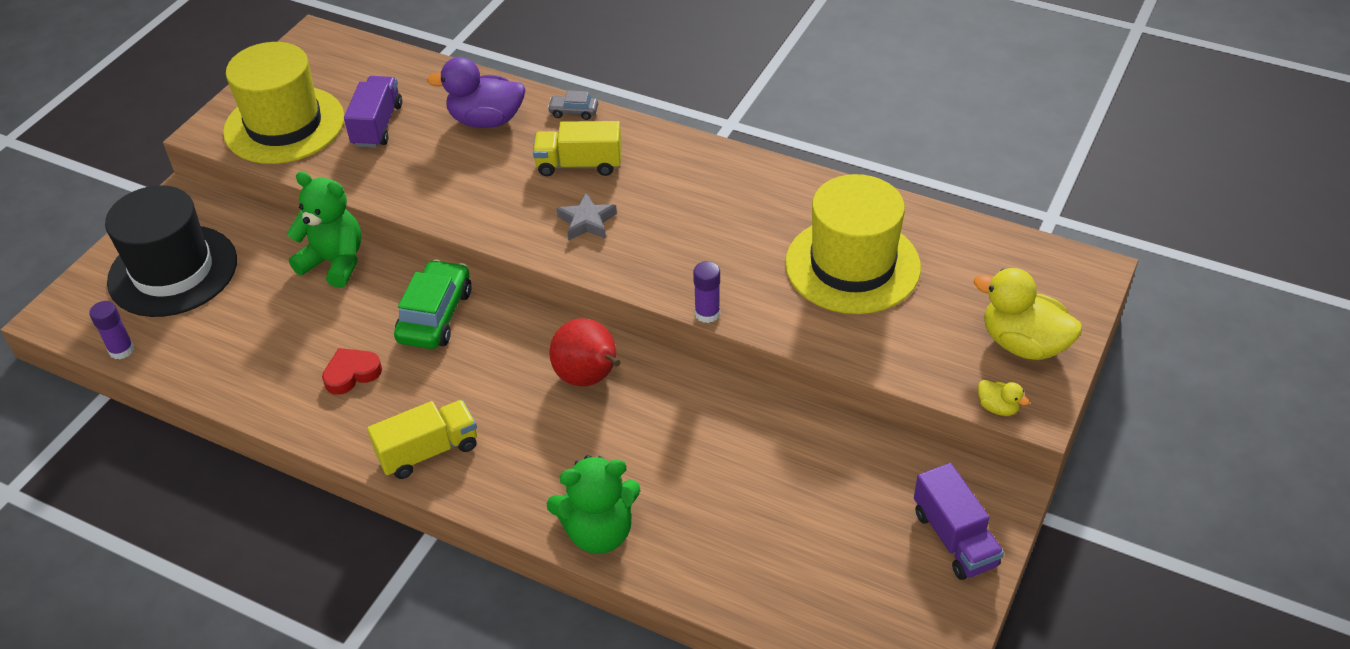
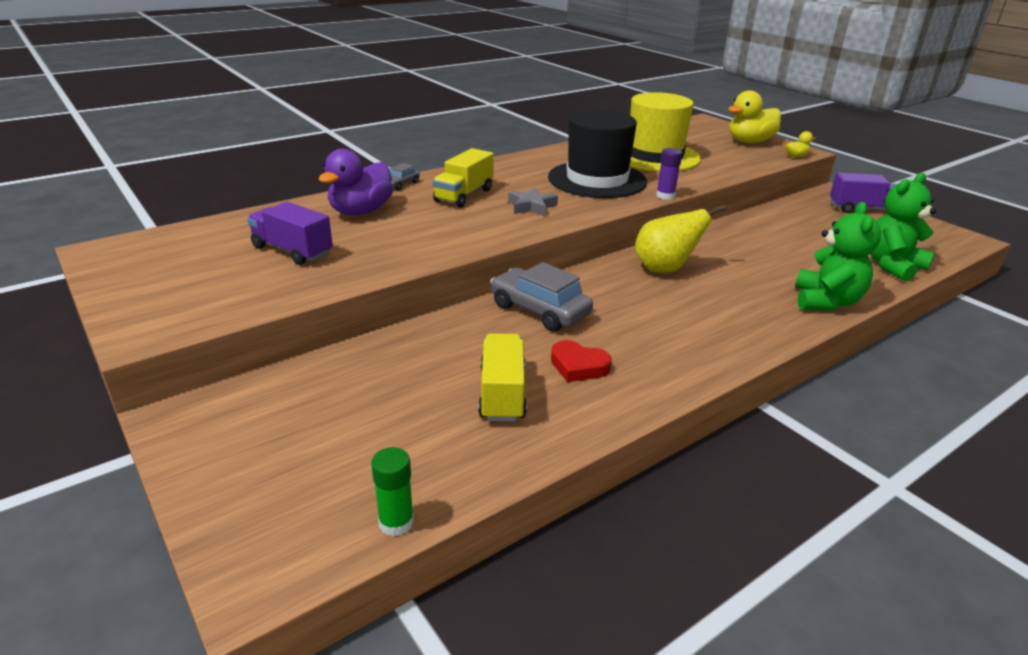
camera: 65 degrees left, 15 degrees down
purple glue stick [89,301,134,360] -> green glue stick [371,447,414,536]
black hat [105,185,237,317] -> black hat moved to [548,110,647,198]
yellow hat [223,42,344,164] -> none
green teddy bear [287,171,361,288] -> green teddy bear moved to [870,173,936,281]
red heart [322,348,382,395] -> red heart turned 60 degrees counterclockwise [551,340,612,382]
yellow truck [367,400,477,479] -> yellow truck moved to [478,333,527,422]
green car [394,260,472,349] -> grey car [490,262,593,332]
red pear [549,318,621,386] -> yellow pear [635,205,726,273]

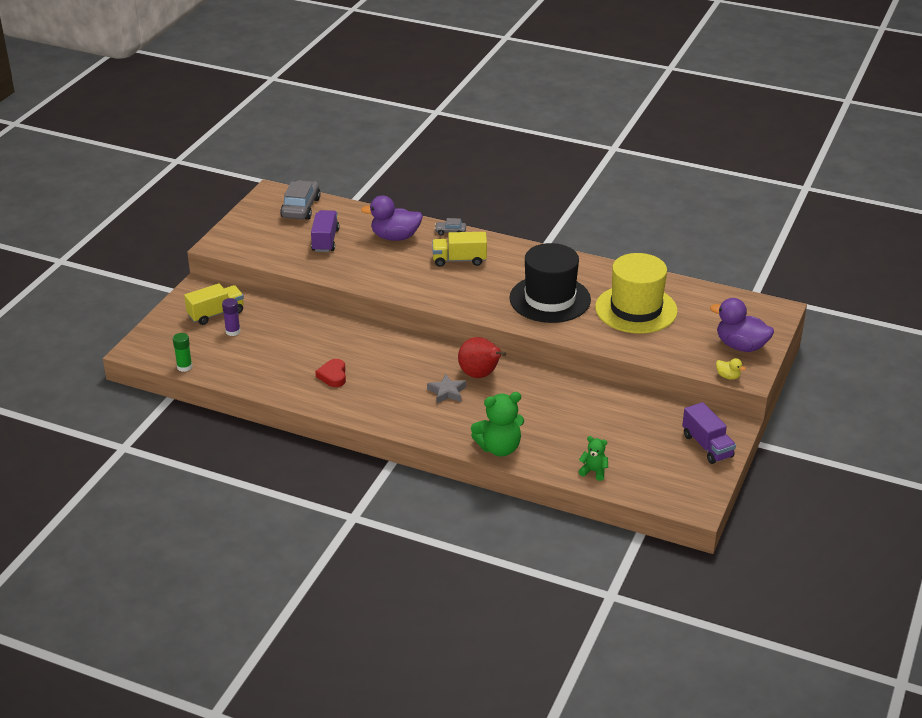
camera: 60 degrees right, 5 degrees up
yellow truck [478,333,527,422] -> yellow truck moved to [184,283,244,325]
grey car [490,262,593,332] -> grey car moved to [280,180,321,220]
grey star [508,187,558,216] -> grey star moved to [427,374,466,403]
yellow pear [635,205,726,273] -> red pear [458,337,506,378]
purple glue stick [656,148,682,200] -> purple glue stick moved to [222,298,241,336]
yellow duck [728,90,781,143] -> purple duck [710,298,774,352]
green teddy bear [870,173,936,281] -> green teddy bear [578,436,608,481], size x0.54

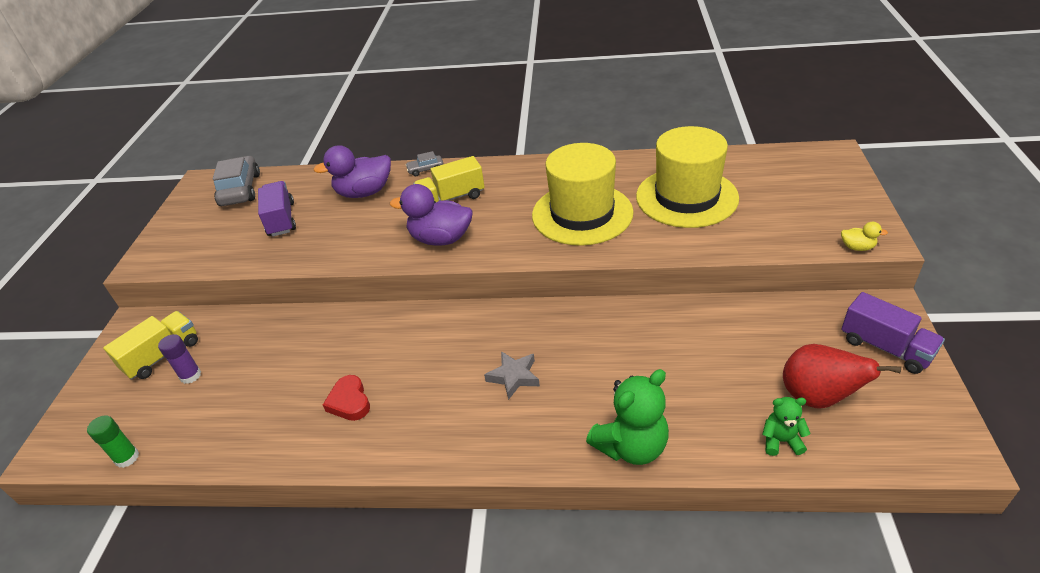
camera: 15 degrees left, 5 degrees up
red pear [458,337,506,378] -> red pear moved to [783,344,901,409]
black hat [509,243,591,323] -> yellow hat [532,143,634,246]
purple duck [710,298,774,352] -> purple duck moved to [390,184,472,246]

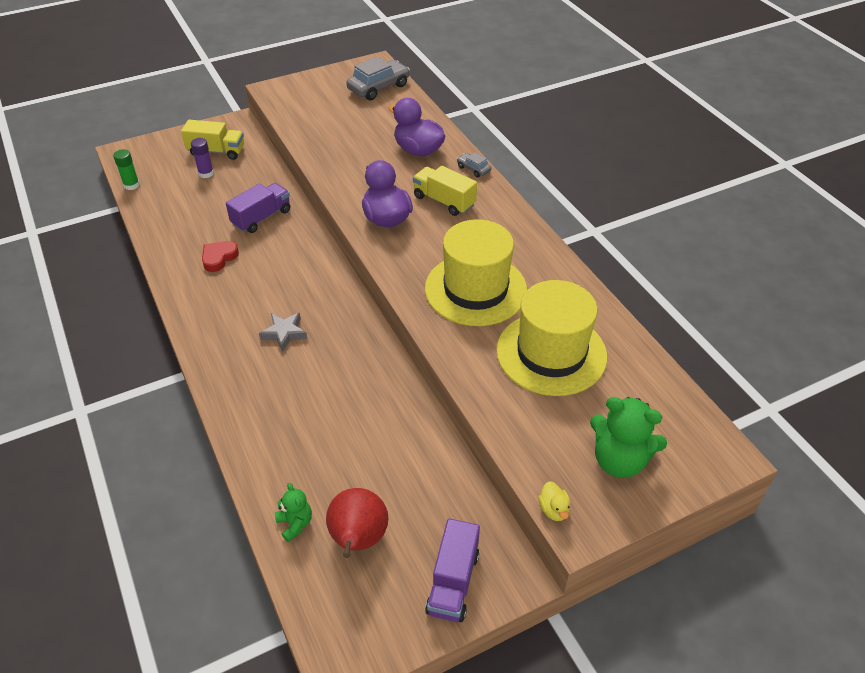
camera: 55 degrees right, 5 degrees up
purple truck [258,181,296,237] -> purple truck moved to [226,183,290,233]
green teddy bear [586,369,669,465] -> green teddy bear moved to [590,397,667,478]

